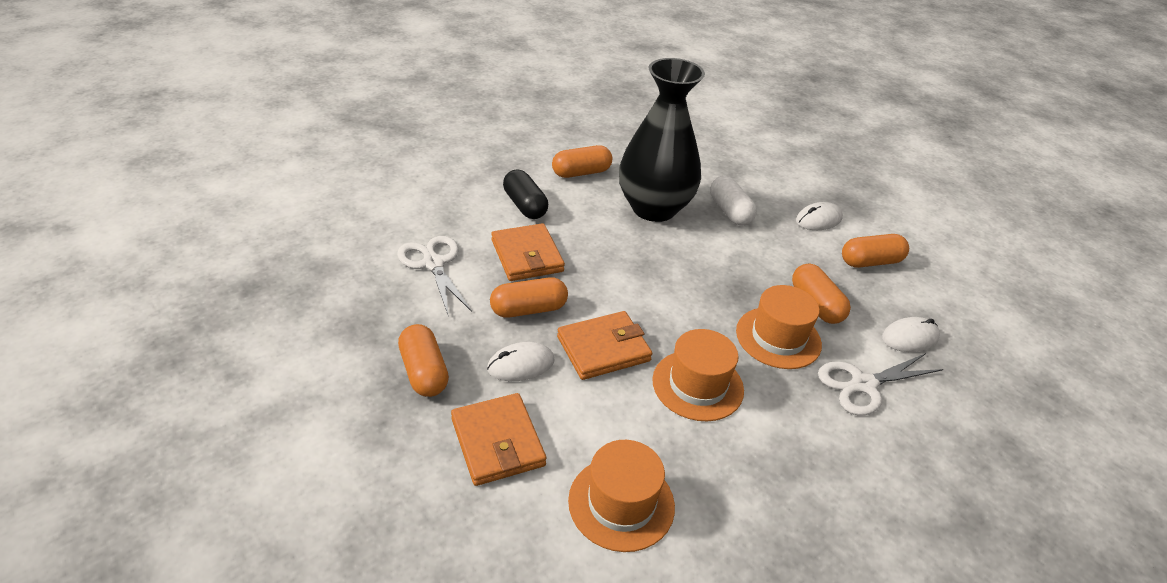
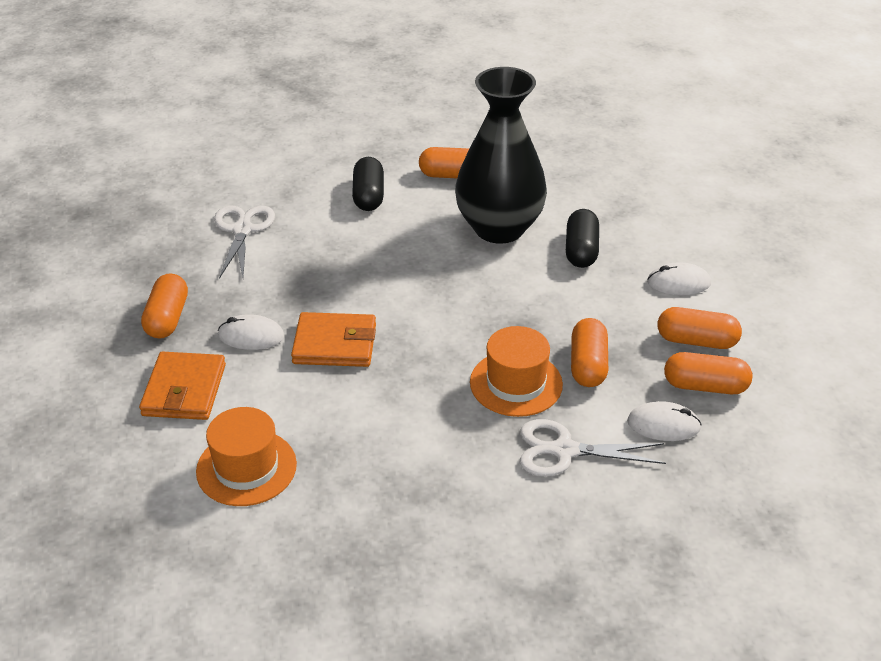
camera: 30 degrees right, 0 degrees up
orange capsule [490,277,568,318] -> orange capsule moved to [664,352,752,394]
orange wallet [491,223,565,281] -> none
orange hat [652,329,744,421] -> none
white capsule [710,176,757,225] -> black capsule [566,209,599,268]

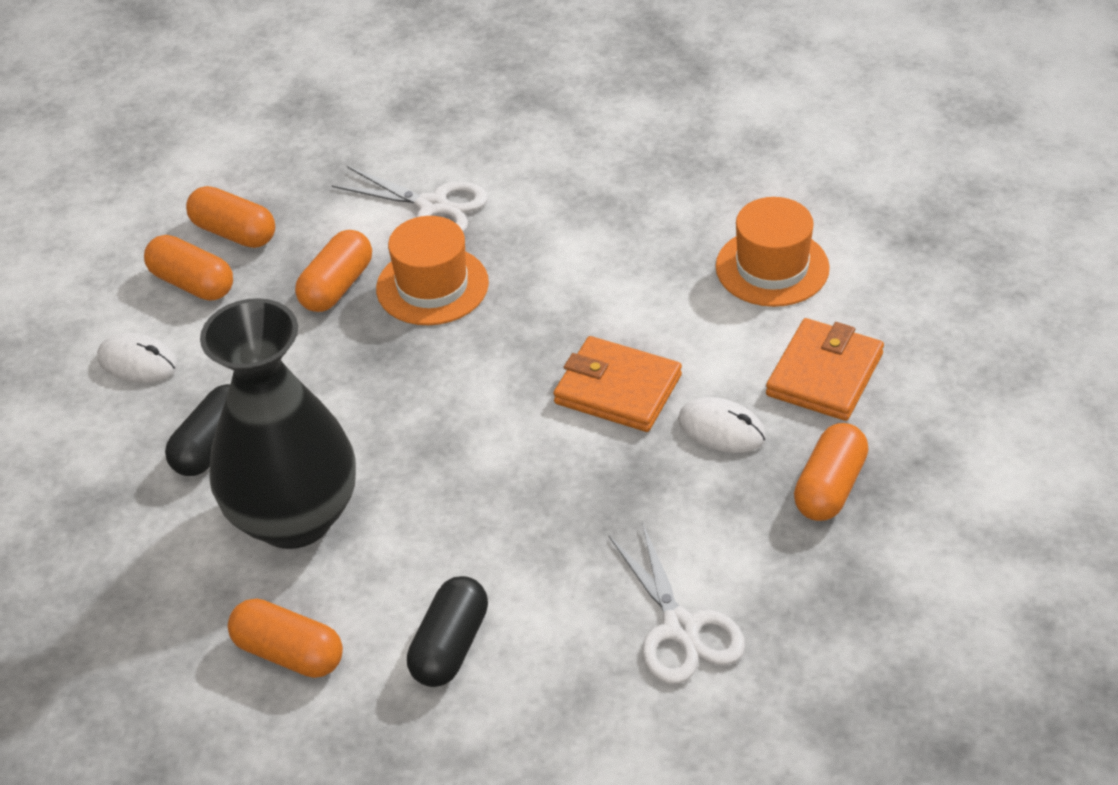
camera: 155 degrees left, 5 degrees up
white scissors [214,206,275,279] -> white scissors turned 45 degrees counterclockwise [609,522,745,684]
white mouse [627,401,702,441] -> none

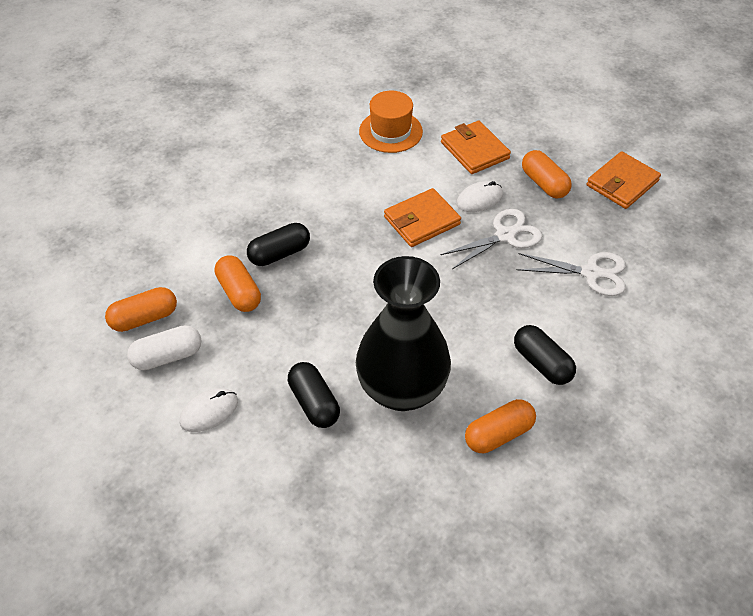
camera: 60 degrees left, 5 degrees up
orange capsule [144,235,233,301] -> white capsule [127,325,201,370]
white scissors [331,166,488,233] -> white scissors moved to [441,209,542,269]
orange hat [376,216,489,325] -> black capsule [247,223,310,266]
none -> orange wallet [587,151,661,209]

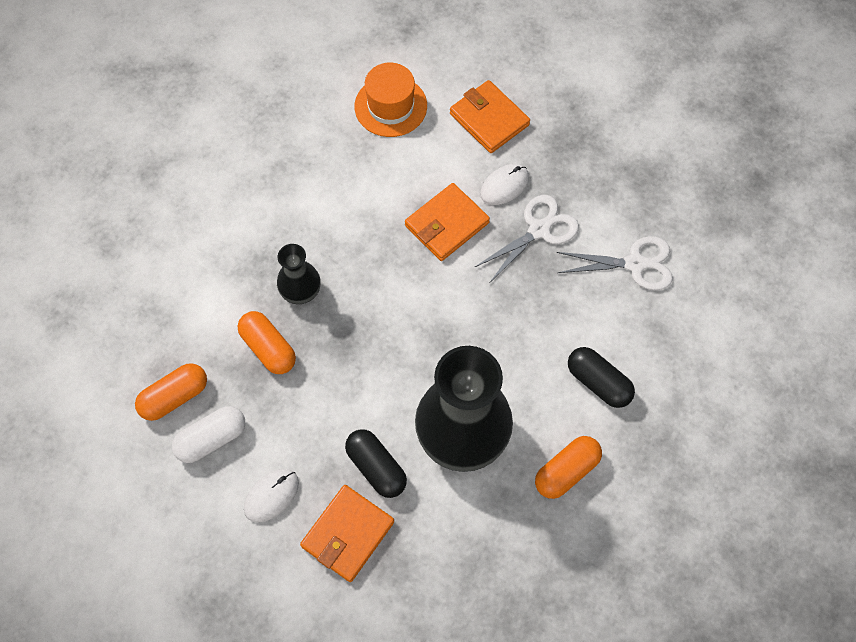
camera: 10 degrees left, 15 degrees up
black capsule [247,223,310,266] -> black vase [277,244,320,304]
orange capsule [522,150,572,198] -> none
orange wallet [587,151,661,209] -> orange wallet moved to [300,485,394,582]

